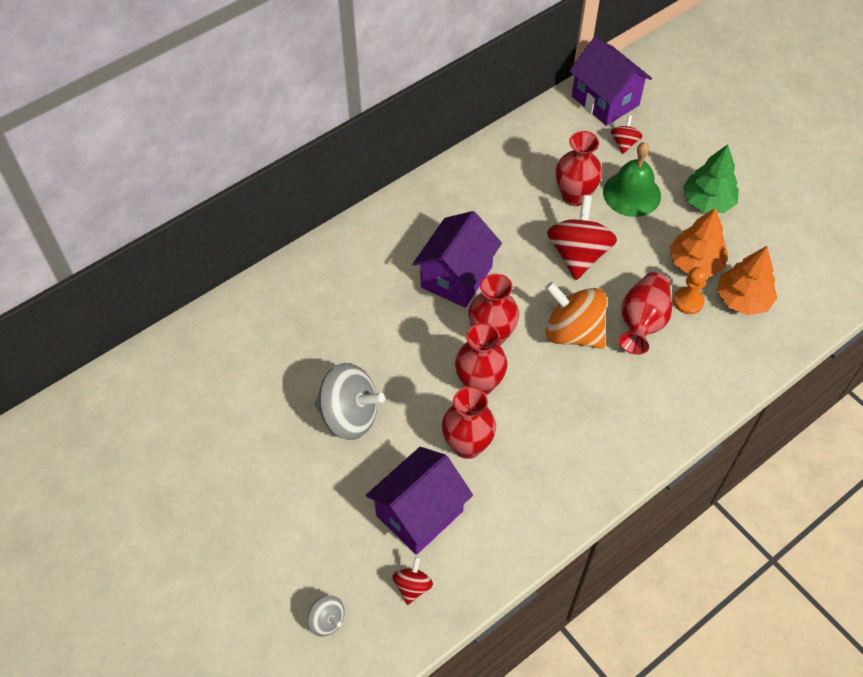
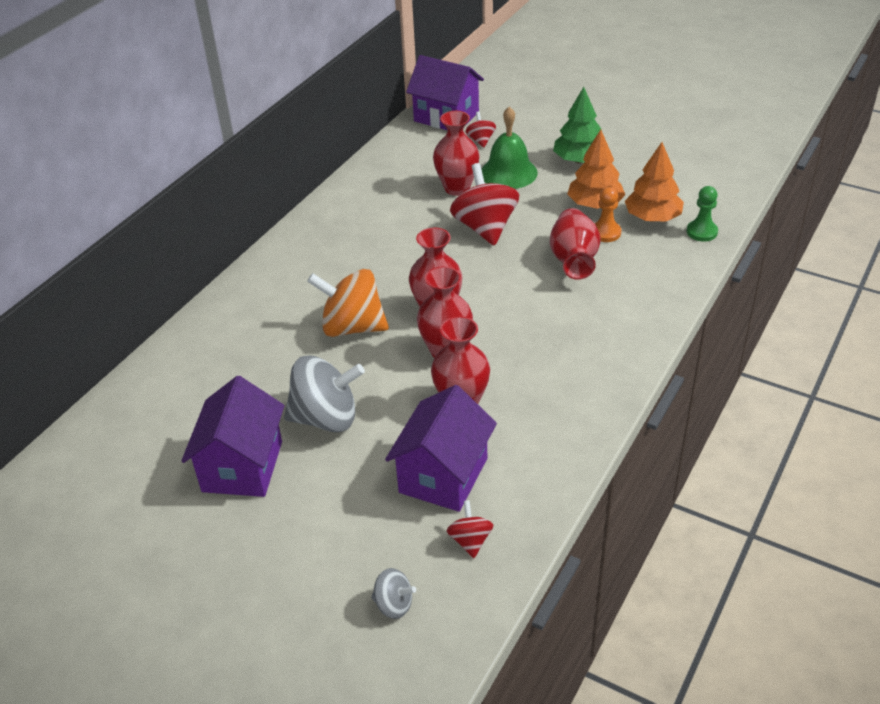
camera: 20 degrees left, 15 degrees down
purple house [413,211,502,308] -> purple house moved to [181,376,284,497]
orange spinning top [545,282,607,349] -> orange spinning top moved to [307,269,389,337]
none -> green pawn [687,186,718,242]

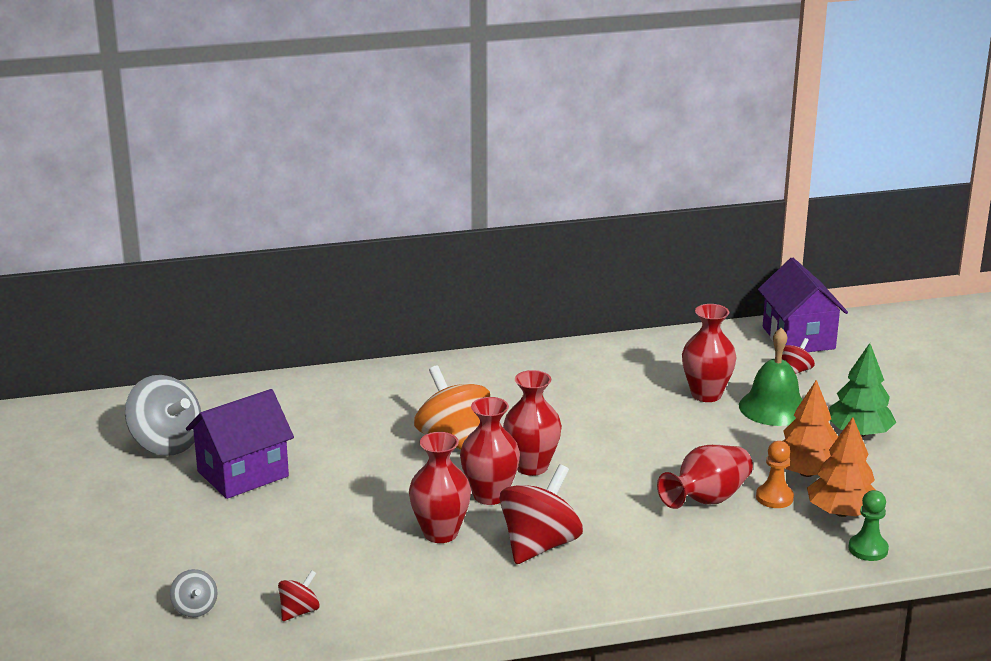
camera: 45 degrees right, 15 degrees down
grey spinning top [284,355,365,432] -> grey spinning top moved to [125,375,201,456]
purple house [385,385,497,512] -> none
red spinning top [450,163,519,246] -> red spinning top moved to [500,464,583,564]

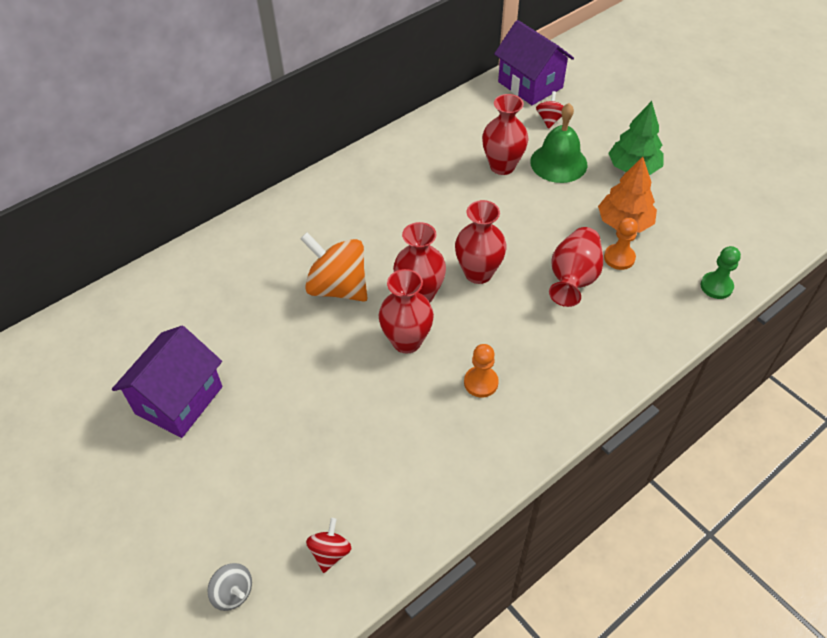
camera: 25 degrees left, 25 degrees up
grey spinning top [125,375,201,456] -> none
red vase [409,432,471,543] -> red vase moved to [455,200,507,284]
red spinning top [500,464,583,564] -> orange pawn [464,344,499,397]
orange tree [807,417,875,517] -> none

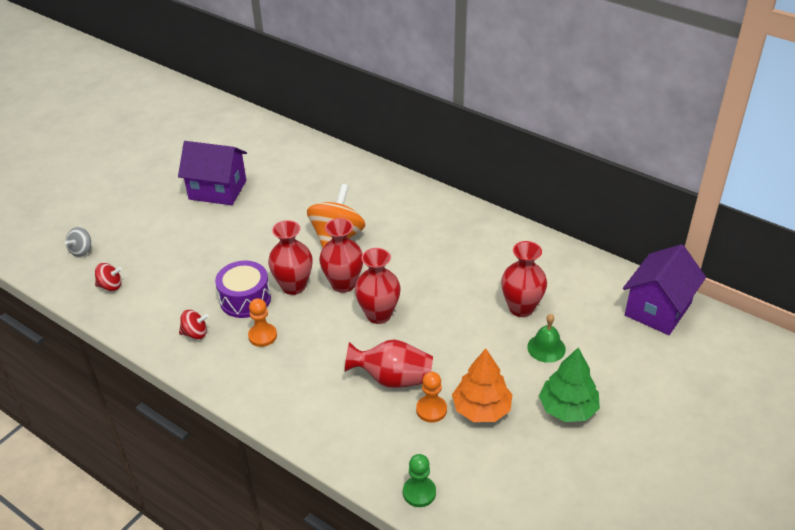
camera: 75 degrees right, 10 degrees down
green bell [530,103,587,183] -> green bell [527,314,566,363], size x0.64
red spinning top [536,91,563,129] -> red spinning top moved to [179,310,209,339]
none -> purple drum [215,261,271,318]

